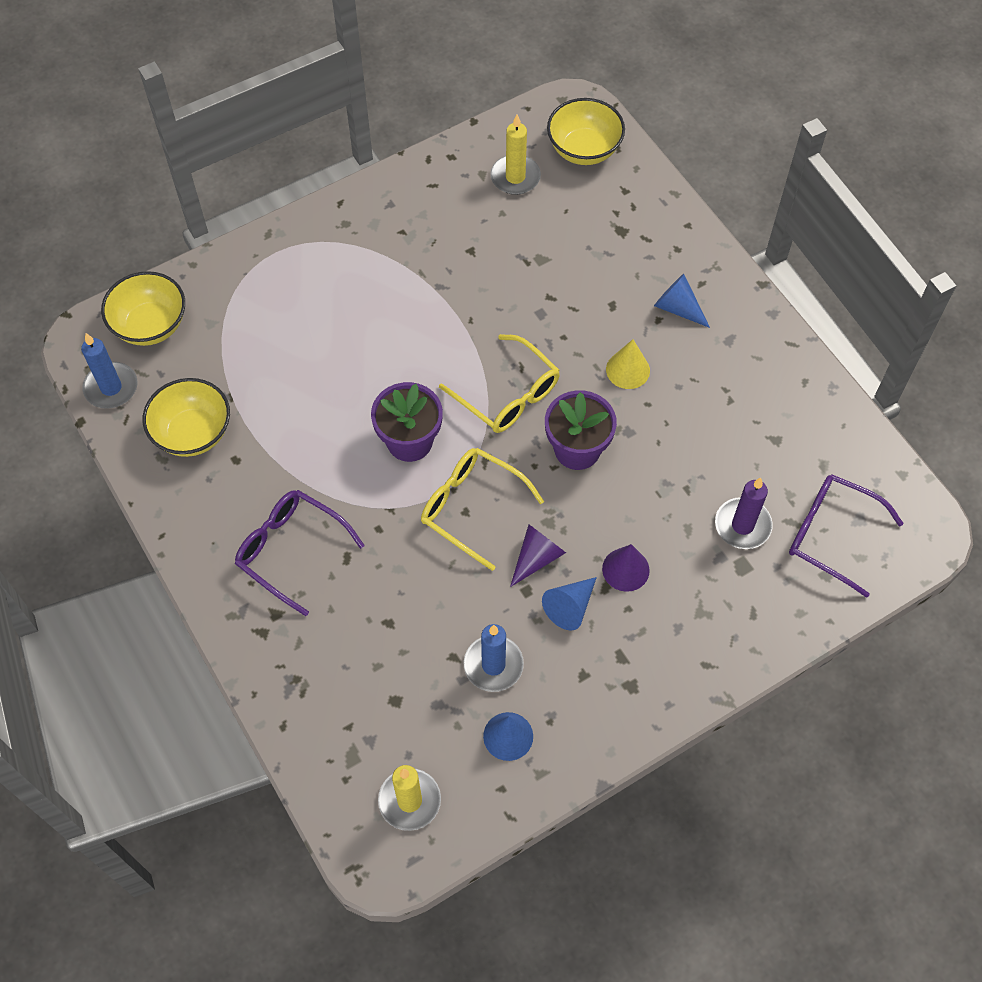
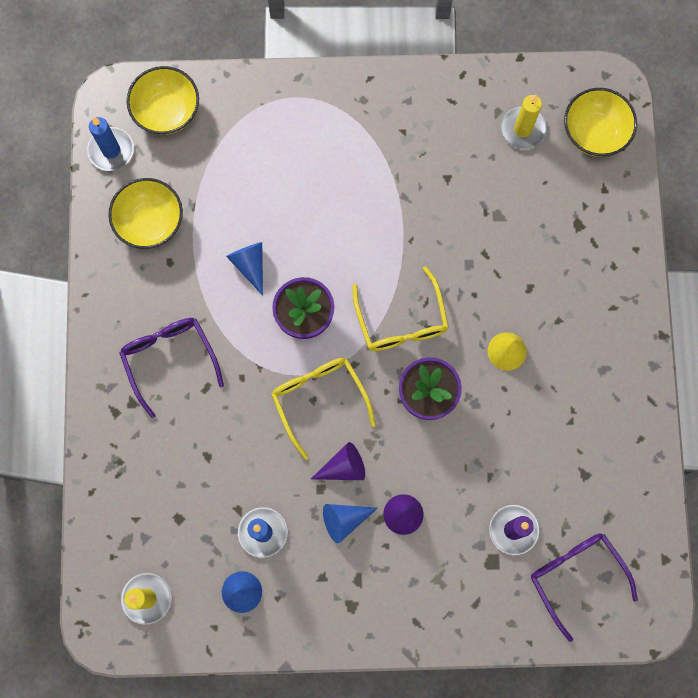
camera: 30 degrees right, 15 degrees up
blue cone [654,274,710,328] -> blue cone moved to [226,242,263,296]

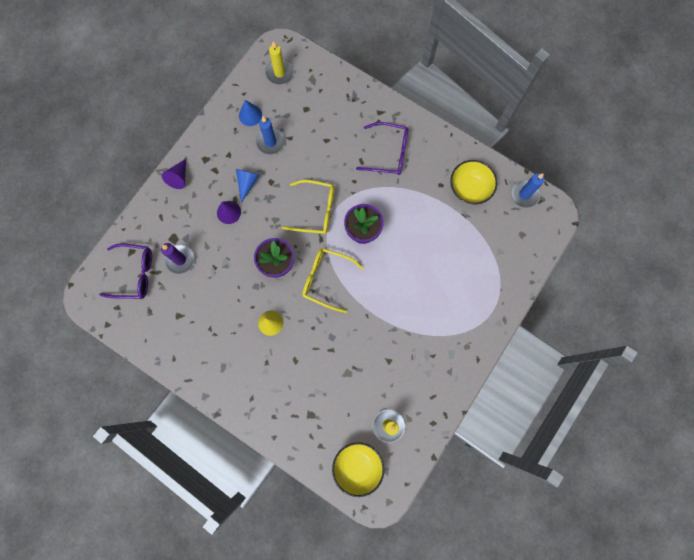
camera: 125 degrees right, 0 degrees up
yellow bowl [127,66,199,135] -> none
blue cone [226,242,263,296] -> none
purple cone [311,442,365,480] -> purple cone moved to [162,159,186,189]

